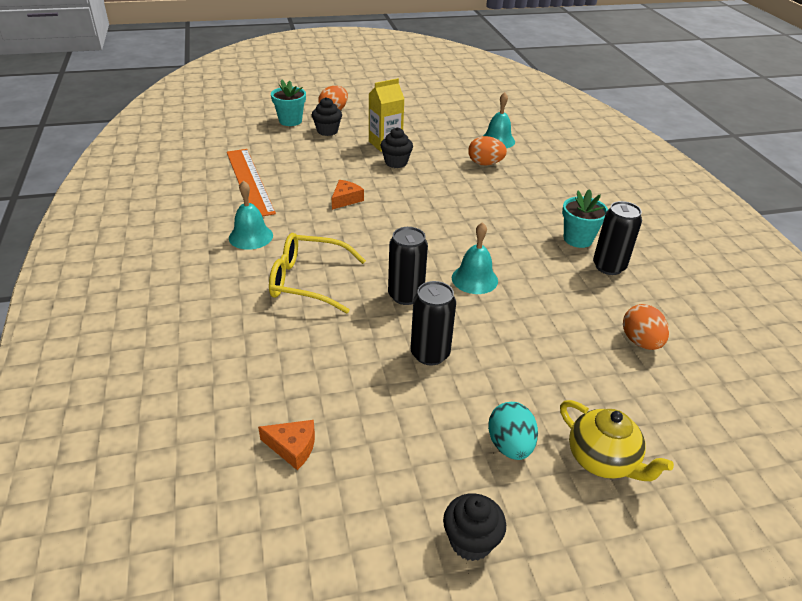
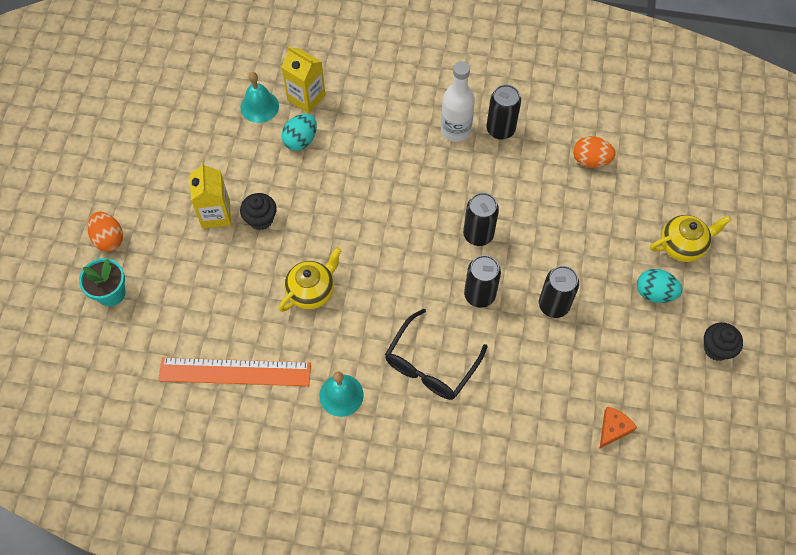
camera: 65 degrees left, 25 degrees up
yellow glasses [269,233,366,313] -> black glasses [385,309,487,400]
black cupcake [312,97,342,136] -> none
orange cheese [332,180,364,210] -> yellow teapot [278,247,342,312]
turquoise bell [452,222,498,294] -> black can [463,193,499,246]
orange egg [468,136,507,165] -> turquoise egg [281,114,317,151]
turquoise flower pot [562,189,608,248] -> white bottle [441,61,475,142]
none -> yellow carton [282,46,325,114]

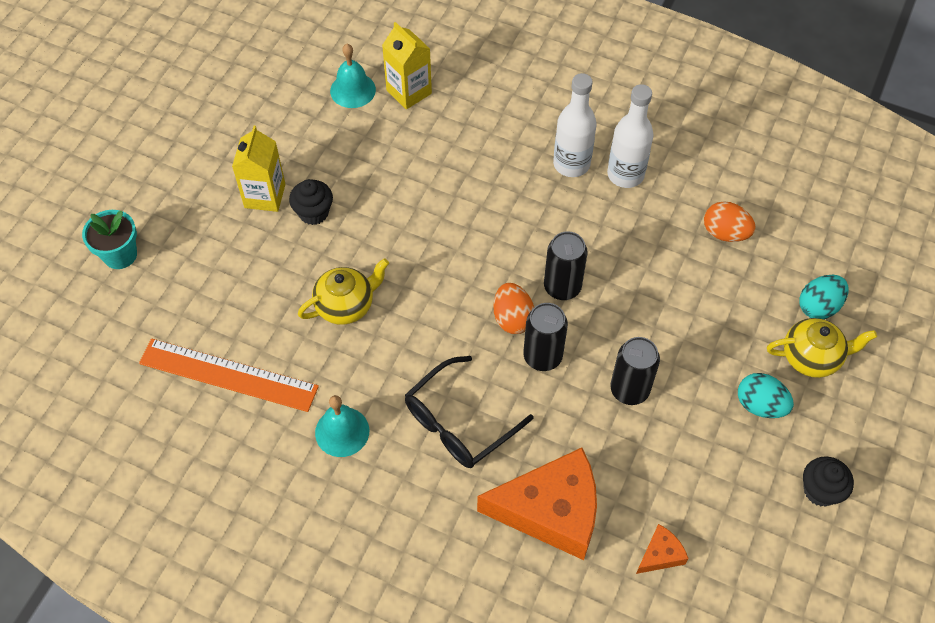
camera: 15 degrees right, 5 degrees down
orange egg [88,211,123,252] -> orange egg moved to [493,283,534,334]
turquoise egg [281,114,317,151] -> turquoise egg moved to [799,275,848,319]
black can [486,84,521,140] -> white bottle [607,84,654,188]
none -> orange cheese [477,448,597,560]

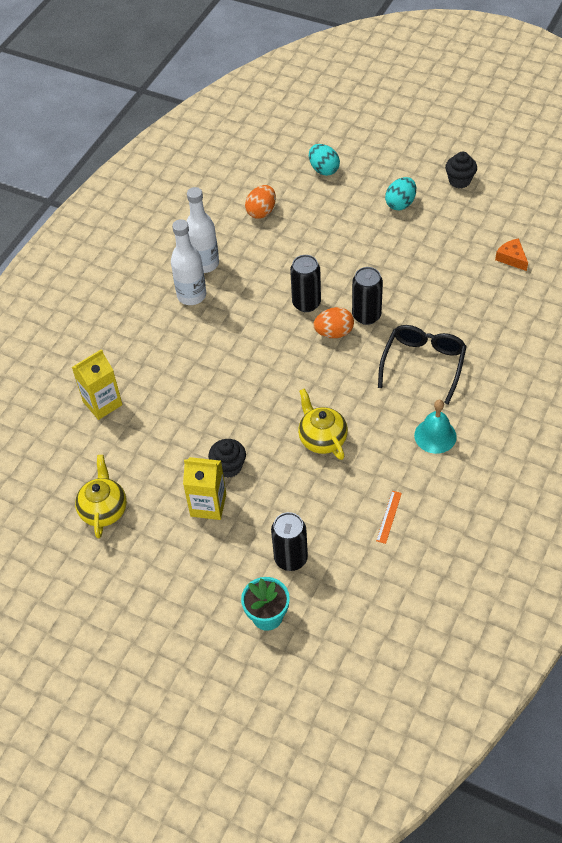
camera: 85 degrees left, 5 degrees down
orange ruler [139,339,319,412] -> orange ruler [376,491,402,544], size x0.40
turquoise bell [330,44,376,108] -> none
black glasses [405,356,534,468] -> black glasses turned 120 degrees counterclockwise [378,325,467,404]
orange cheese [477,448,597,560] -> none
black can [610,337,660,405] -> black can moved to [271,512,308,571]
yellow teapot [767,318,877,378] -> yellow teapot moved to [75,455,127,538]

